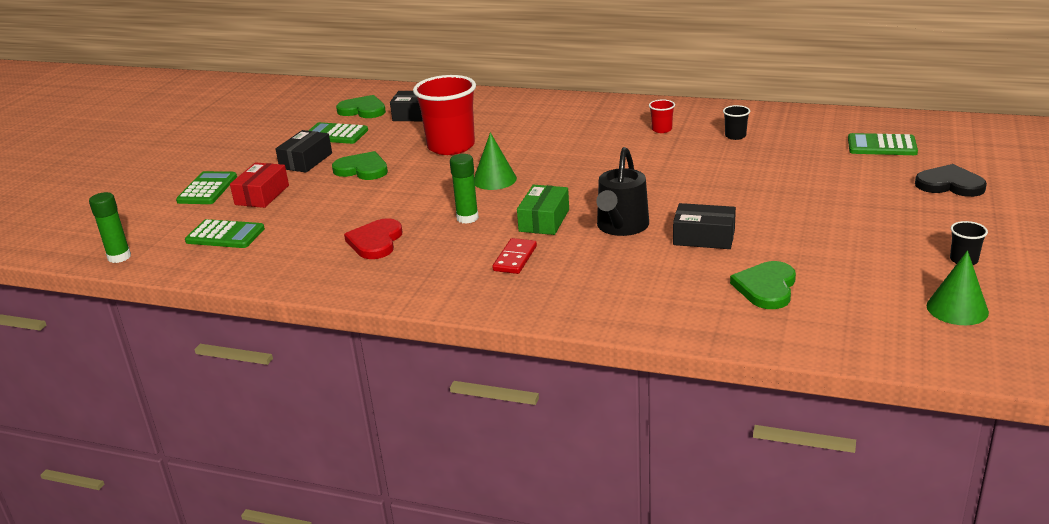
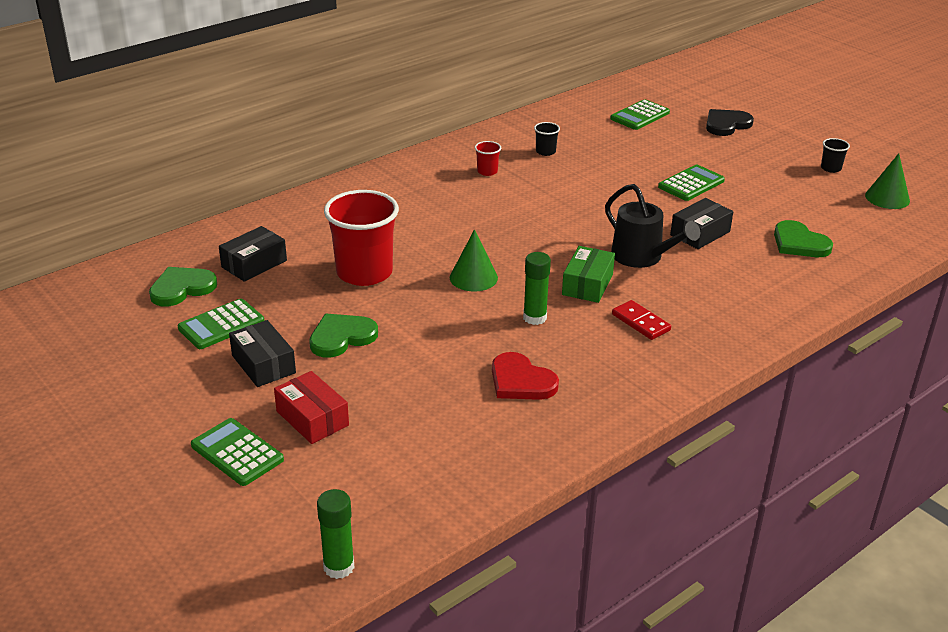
camera: 60 degrees left, 5 degrees up
green calculator [185,219,265,248] -> green calculator moved to [658,164,725,201]
green box [517,185,569,235] -> green box turned 60 degrees clockwise [562,246,615,303]

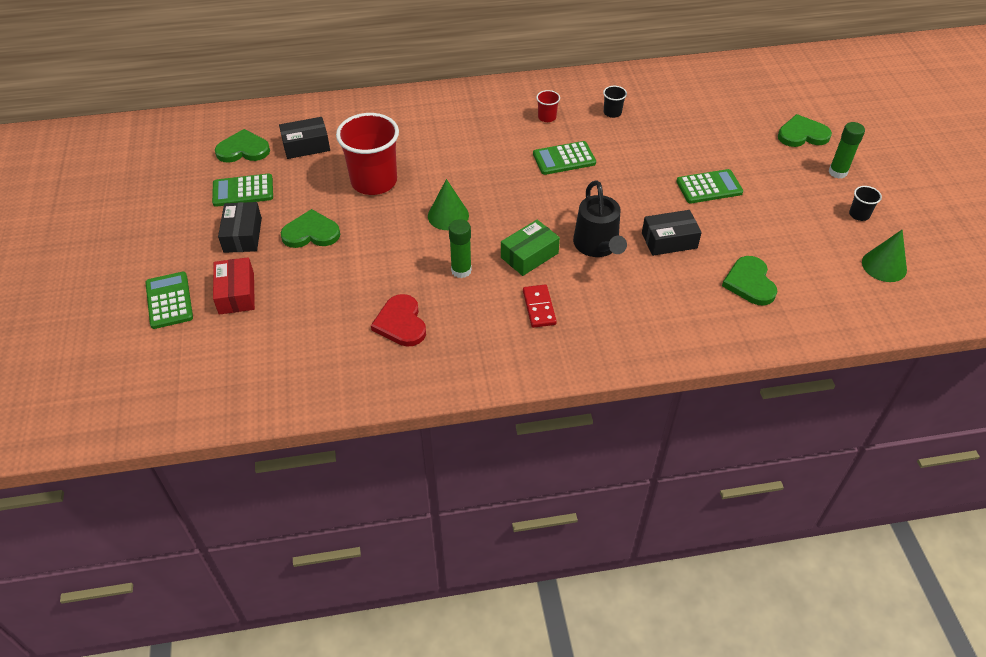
camera: 30 degrees right, 15 degrees up
green glue stick [317,489,354,579] -> green glue stick moved to [829,122,865,179]
green calculator [610,99,670,130] -> green calculator moved to [533,141,596,175]
black heart [706,109,754,136] -> green heart [778,114,832,147]

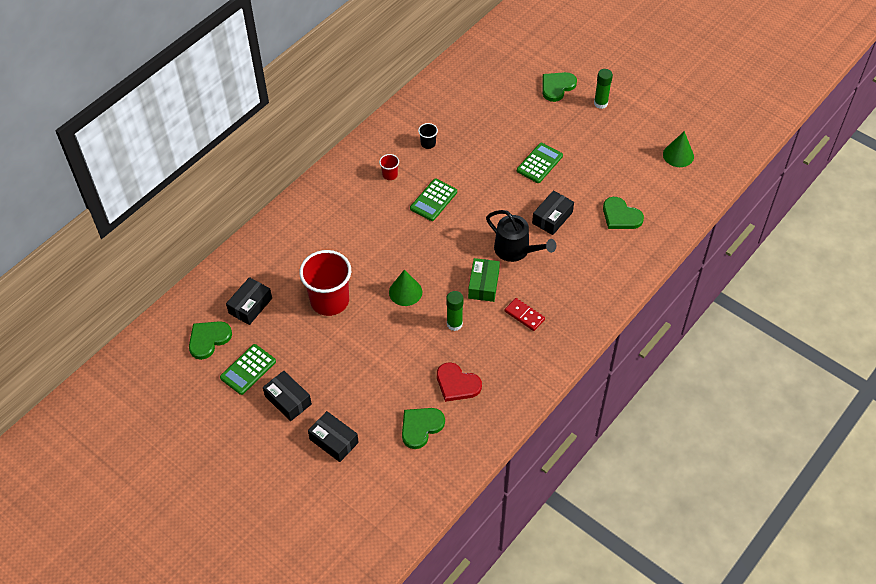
camera: 40 degrees left, 5 degrees up
green calculator [145,272,193,329] -> none
red box [213,257,255,315] -> black box [308,411,359,462]
green heart [281,209,340,248] -> green heart moved to [402,408,445,449]
black cup [849,186,882,221] -> none

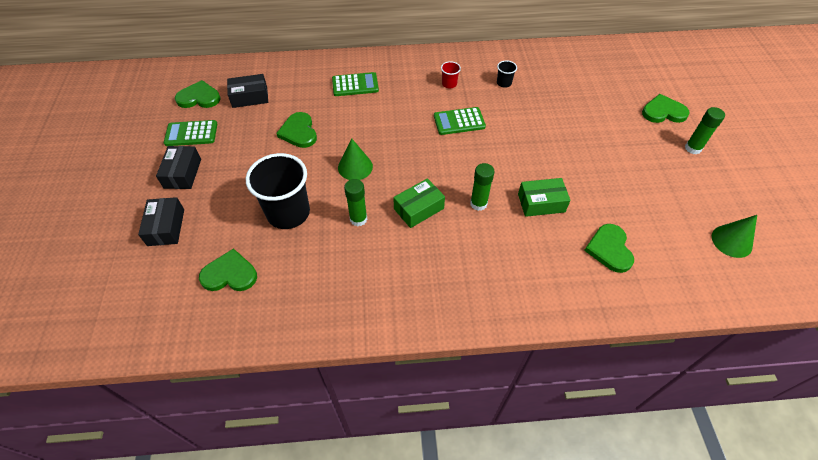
camera: 45 degrees right, 0 degrees up
red cup [299,250,351,316] -> green heart [276,112,317,148]
red heart [437,362,482,402] -> none
black watering can [486,210,556,262] -> green glue stick [470,163,494,211]
red domino [505,298,545,331] -> none
green calculator [517,143,563,183] -> green calculator moved to [332,72,379,96]
black box [532,190,574,235] -> green box [518,178,571,217]
none -> black cup [246,153,310,229]

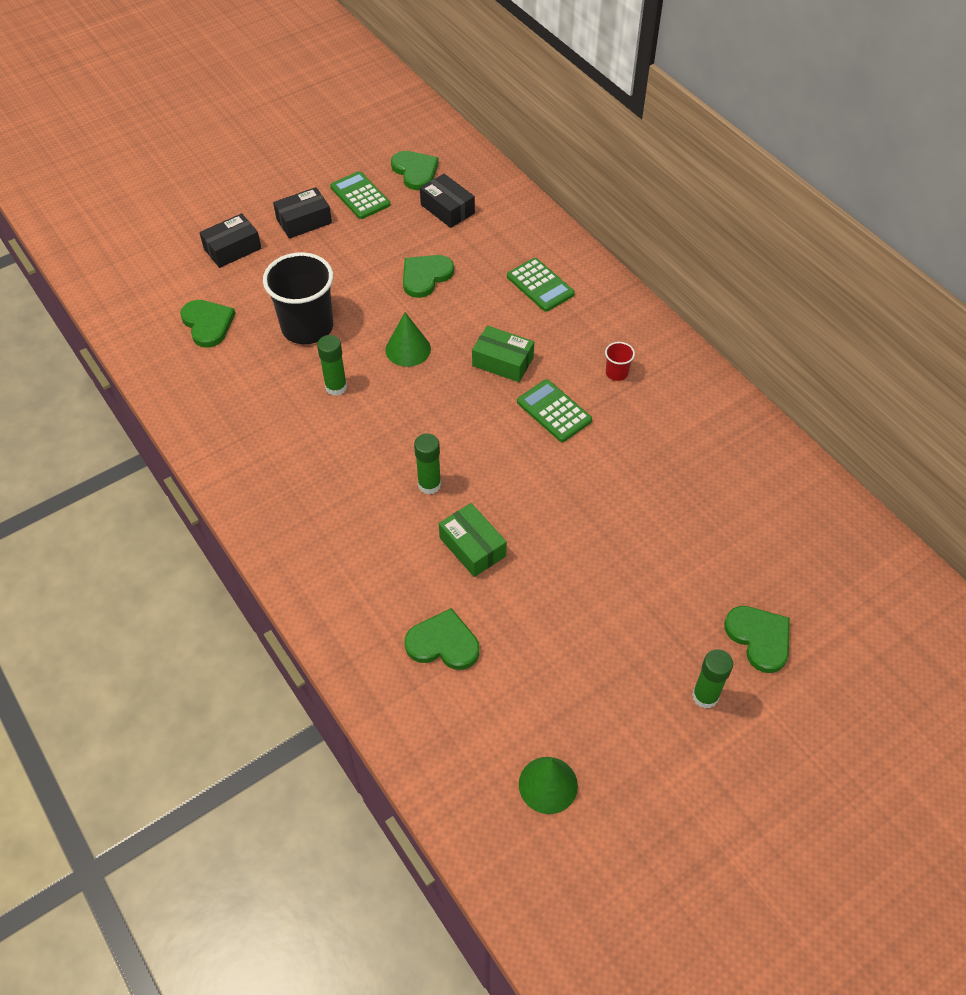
camera: 60 degrees right, 0 degrees up
green box [393,178,445,228] -> green box moved to [472,326,534,382]
black cup [497,60,517,88] -> none
green heart [584,224,634,273] -> green heart turned 45 degrees clockwise [404,608,479,670]

